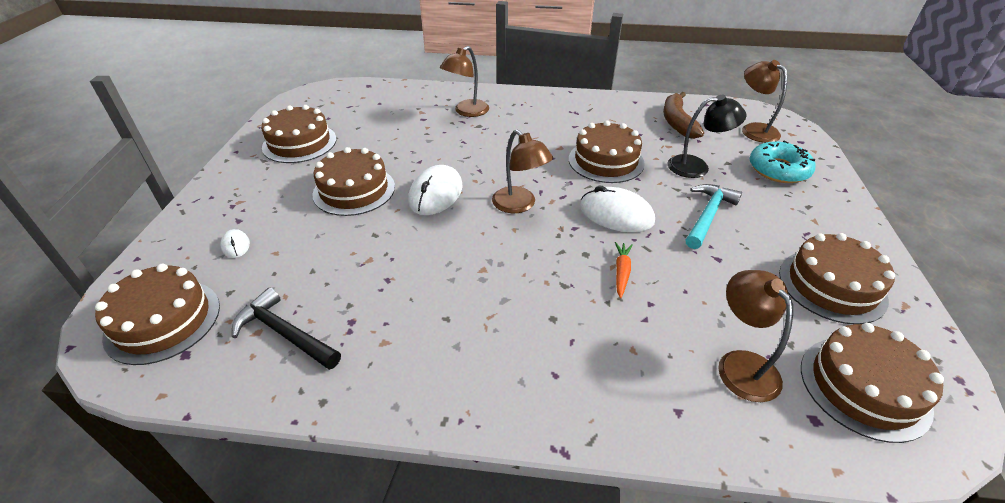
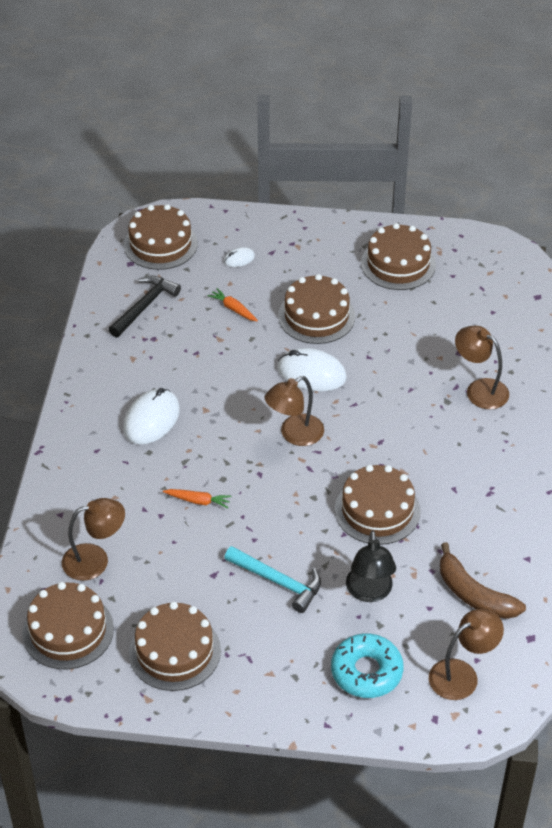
camera: 90 degrees right, 5 degrees up
white mouse [580,186,655,232] -> white mouse moved to [123,388,180,444]
brown banana [663,92,704,139] -> brown banana turned 135 degrees counterclockwise [440,542,526,619]
none -> orange carrot [207,288,258,322]

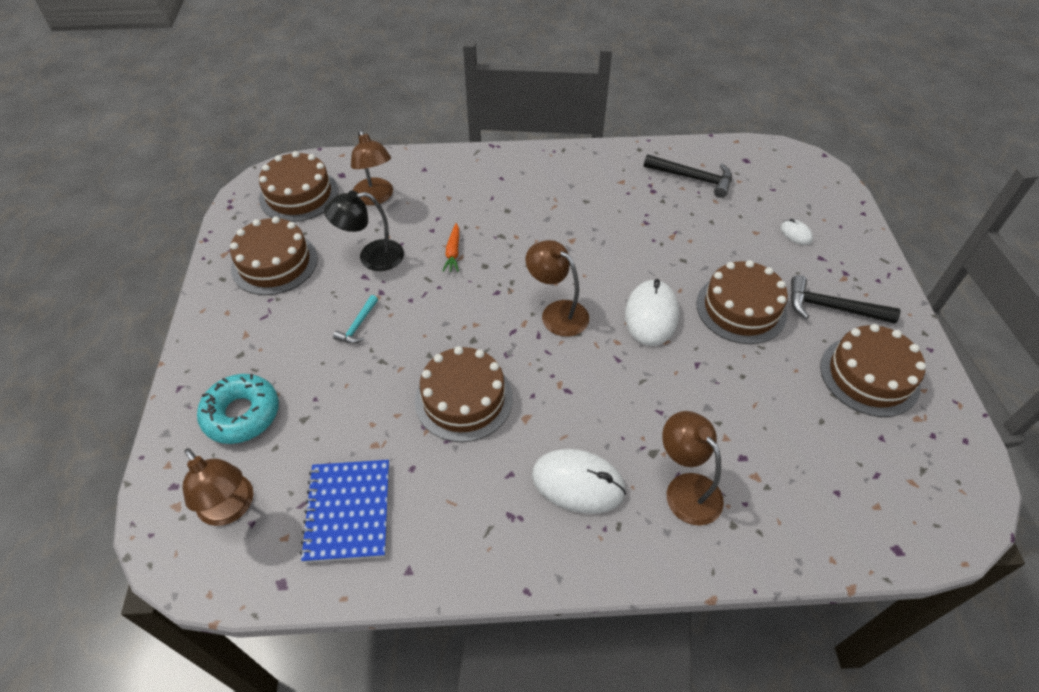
camera: 80 degrees right, 5 degrees up
white mouse [123,388,180,444] -> white mouse moved to [532,449,626,514]
brown cake [124,204,198,270] -> none
orange carrot [207,288,258,322] -> none
turquoise hammer [224,546,321,613] -> turquoise hammer [333,295,378,344], size x0.58
black lamp [346,530,396,602] -> black lamp moved to [324,191,404,271]
brown banana [440,542,526,619] -> blue notebook [300,460,389,563]
brown lamp [455,325,509,409] -> brown lamp turned 60 degrees counterclockwise [662,411,724,526]
none -> black hammer [790,275,900,324]

